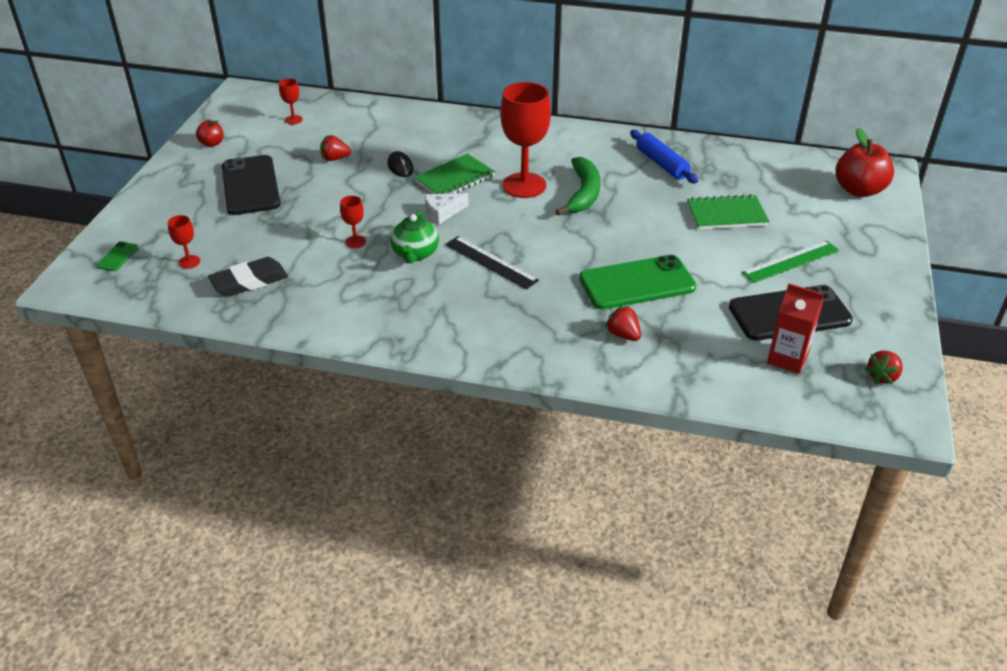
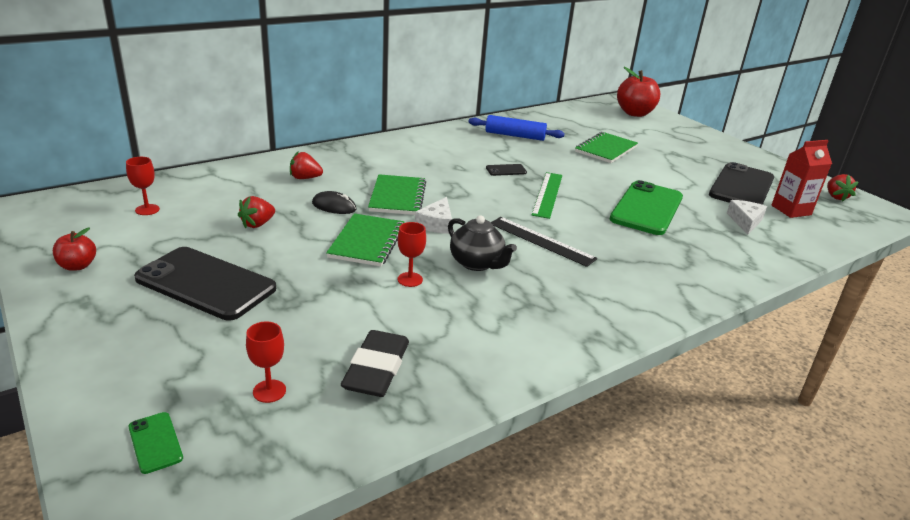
camera: 50 degrees left, 10 degrees down
green teapot [390,210,439,263] -> black teapot [448,215,517,271]
black ruler [445,236,539,290] -> black ruler turned 45 degrees clockwise [490,217,597,267]
red goblet [501,82,551,198] -> none
green banana [556,157,600,216] -> black phone [486,164,527,176]
red strawberry [605,306,641,341] -> red strawberry moved to [290,151,323,179]
green ruler [742,241,839,283] -> green ruler moved to [532,172,562,219]
none -> green notebook [326,213,404,266]
none -> white cheese [727,200,767,235]

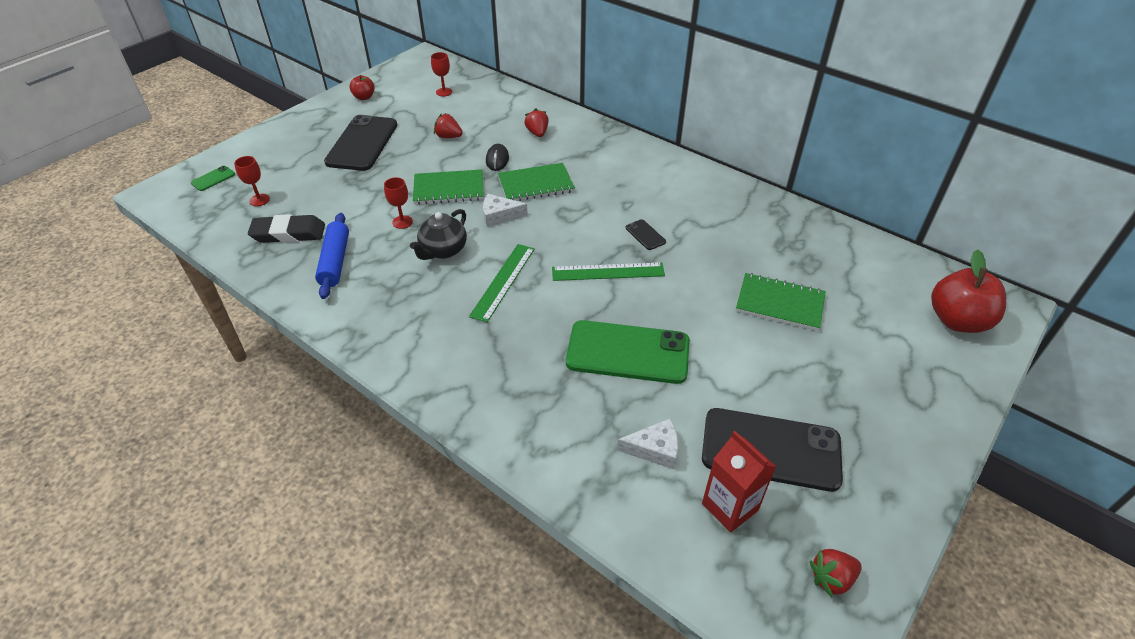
camera: 75 degrees right, 15 degrees up
blue rolling pin [469,115,565,141] -> blue rolling pin moved to [315,213,349,299]
black ruler [490,217,597,267] -> green ruler [469,244,535,322]

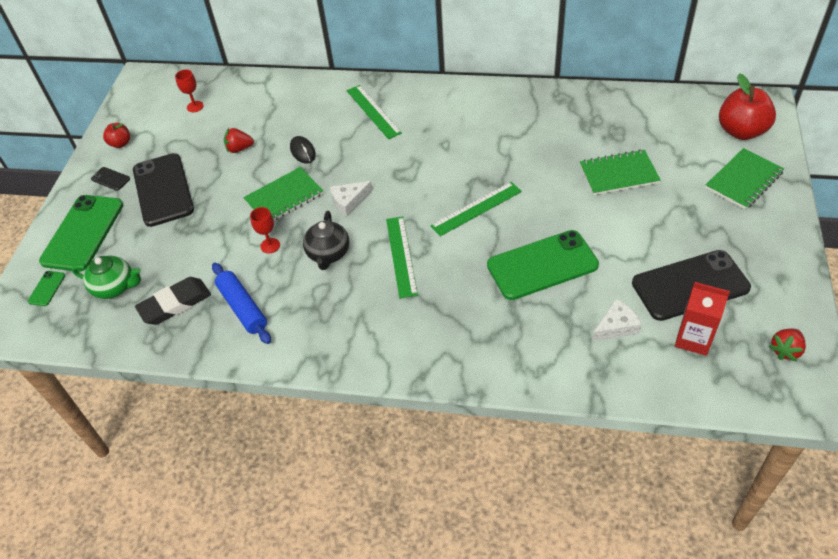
camera: 25 degrees left, 5 degrees up
red goblet [234,156,270,206] -> green teapot [72,256,141,299]
green notebook [498,163,575,201] -> green notebook moved to [705,148,784,210]
red strawberry [525,108,549,137] -> none
black phone [626,219,666,250] -> black phone moved to [91,167,130,190]
none -> green phone [39,195,123,272]
none -> green ruler [347,85,402,139]

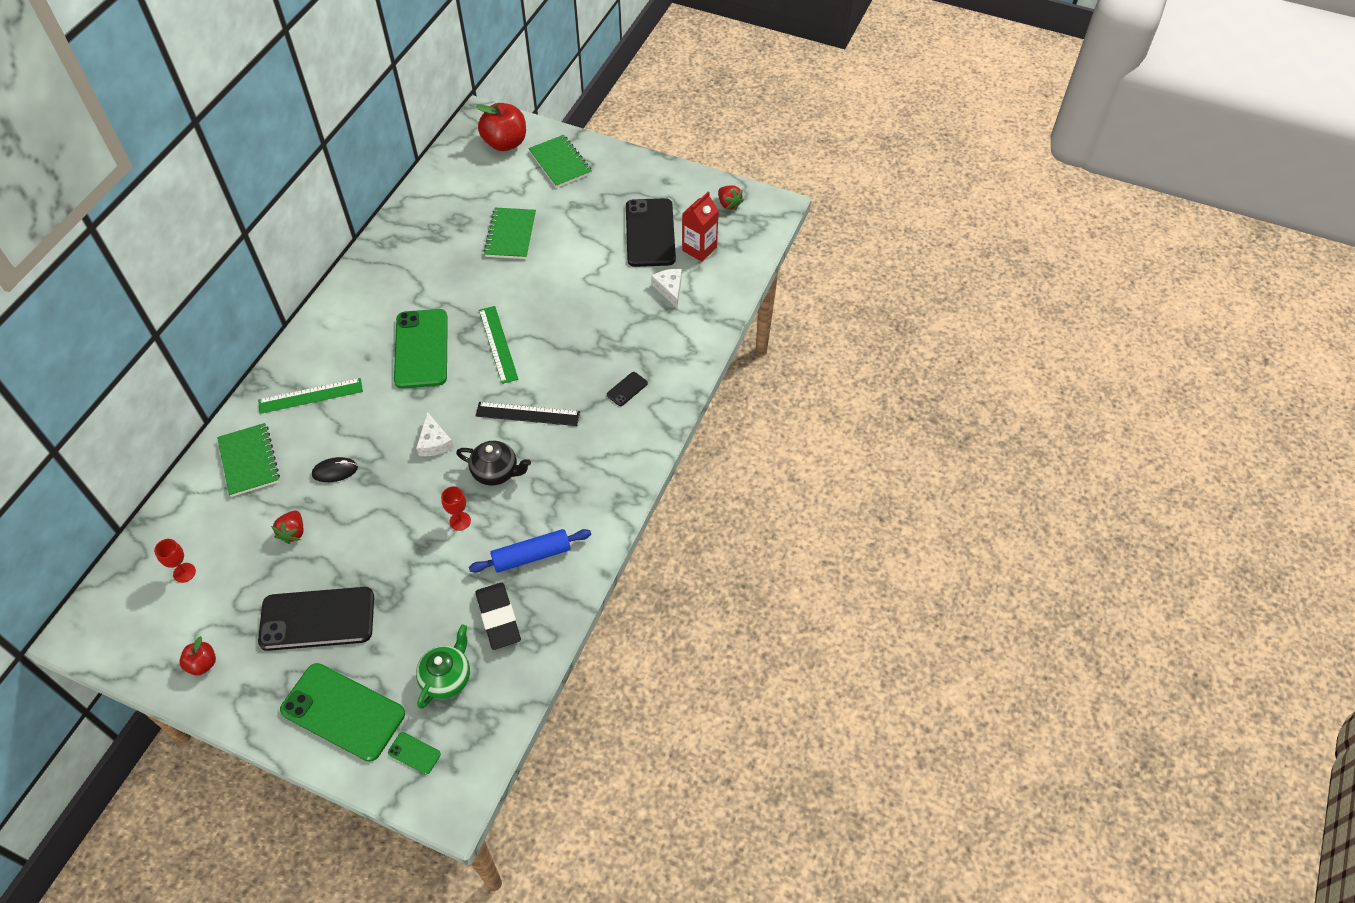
camera: 80 degrees left, 5 degrees up
black phone [91,167,130,190] -> black phone moved to [607,372,648,406]
green notebook [243,167,323,221] -> green notebook moved to [217,423,280,497]
green ruler [386,216,418,298] -> black ruler [476,402,580,426]
green phone [487,230,599,300] -> green phone moved to [394,309,448,389]

